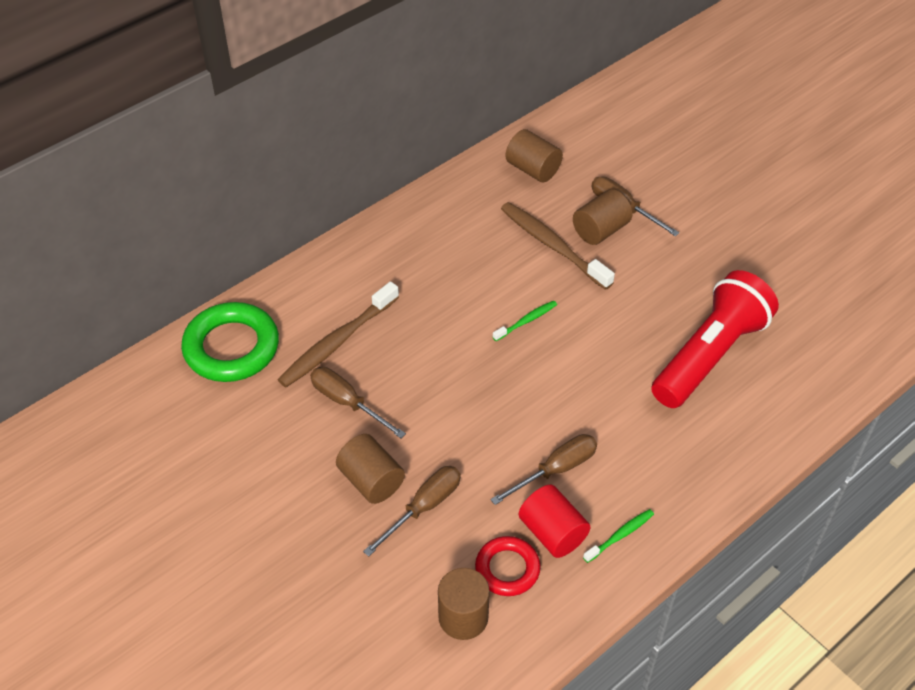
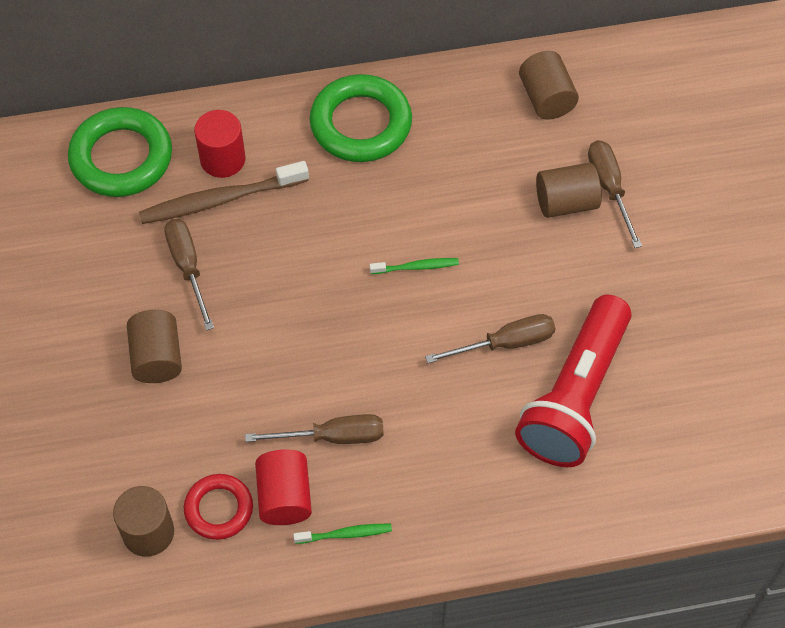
camera: 30 degrees right, 10 degrees up
brown screwdriver [363,466,461,556] -> brown screwdriver moved to [425,314,555,363]
brown toothbrush [501,202,615,290] -> none
red flashlight [651,270,779,408] -> red flashlight turned 135 degrees clockwise [515,295,631,467]
none -> red cylinder [194,110,246,178]
none -> green ring [309,74,412,162]

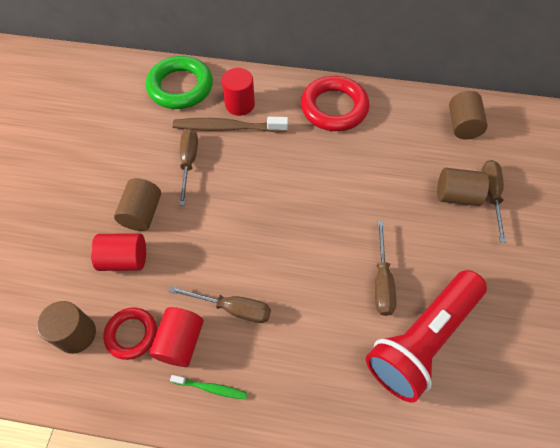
camera: 20 degrees right, 0 degrees up
green ring [309,74,412,162] -> red ring [301,76,370,131]
green toothbrush [369,258,459,274] -> none
brown screwdriver [425,314,555,363] -> brown screwdriver turned 90 degrees clockwise [375,221,396,316]
none -> red cylinder [91,233,146,271]

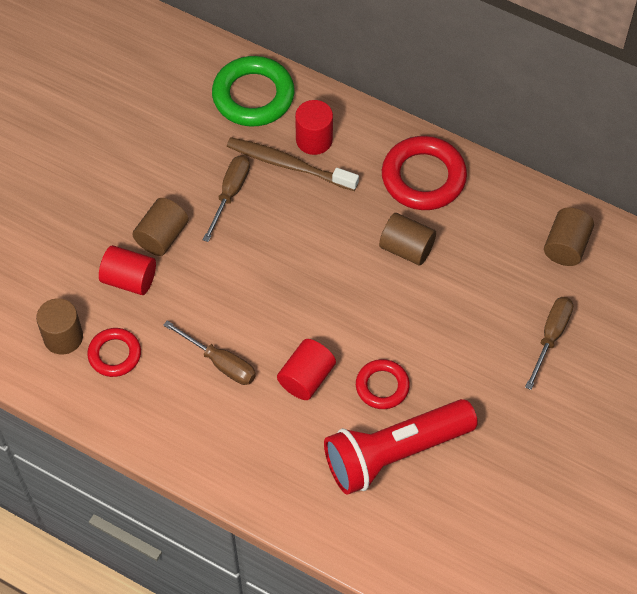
camera: 20 degrees right, 0 degrees up
red cylinder [149,307,203,367] -> red cylinder moved to [277,339,336,400]
green toothbrush [170,375,247,400] -> none
brown screwdriver [375,221,396,316] -> red ring [356,359,410,409]
brown cylinder [437,168,489,206] -> brown cylinder moved to [379,213,436,265]

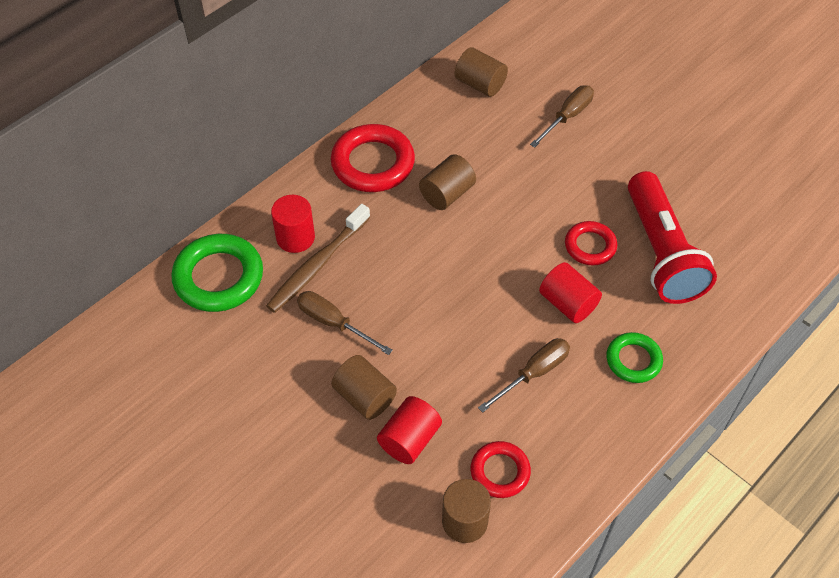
camera: 75 degrees left, 5 degrees down
brown screwdriver [525,297,573,390] -> brown screwdriver turned 90 degrees clockwise [530,85,594,147]
none -> green ring [606,332,663,383]

